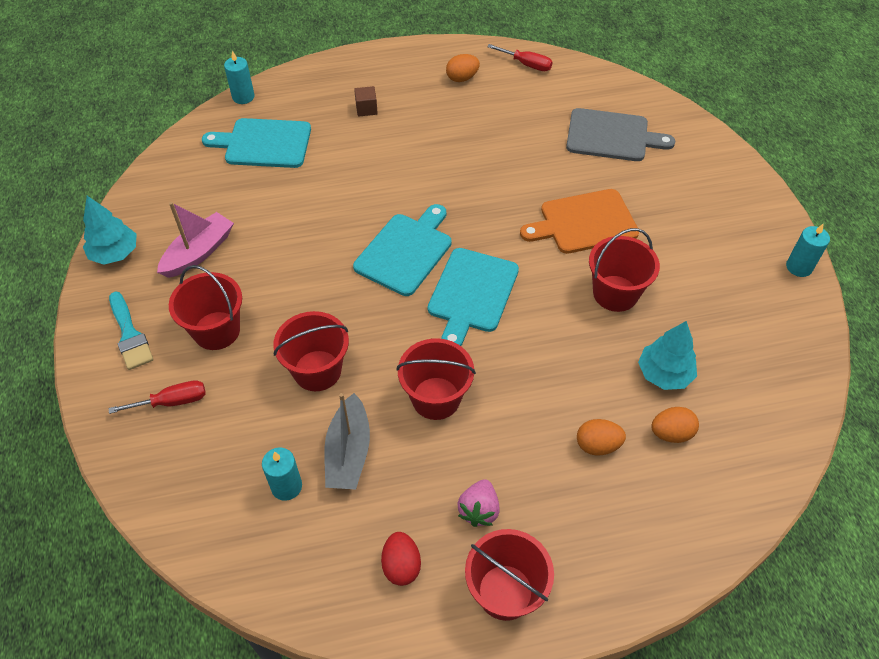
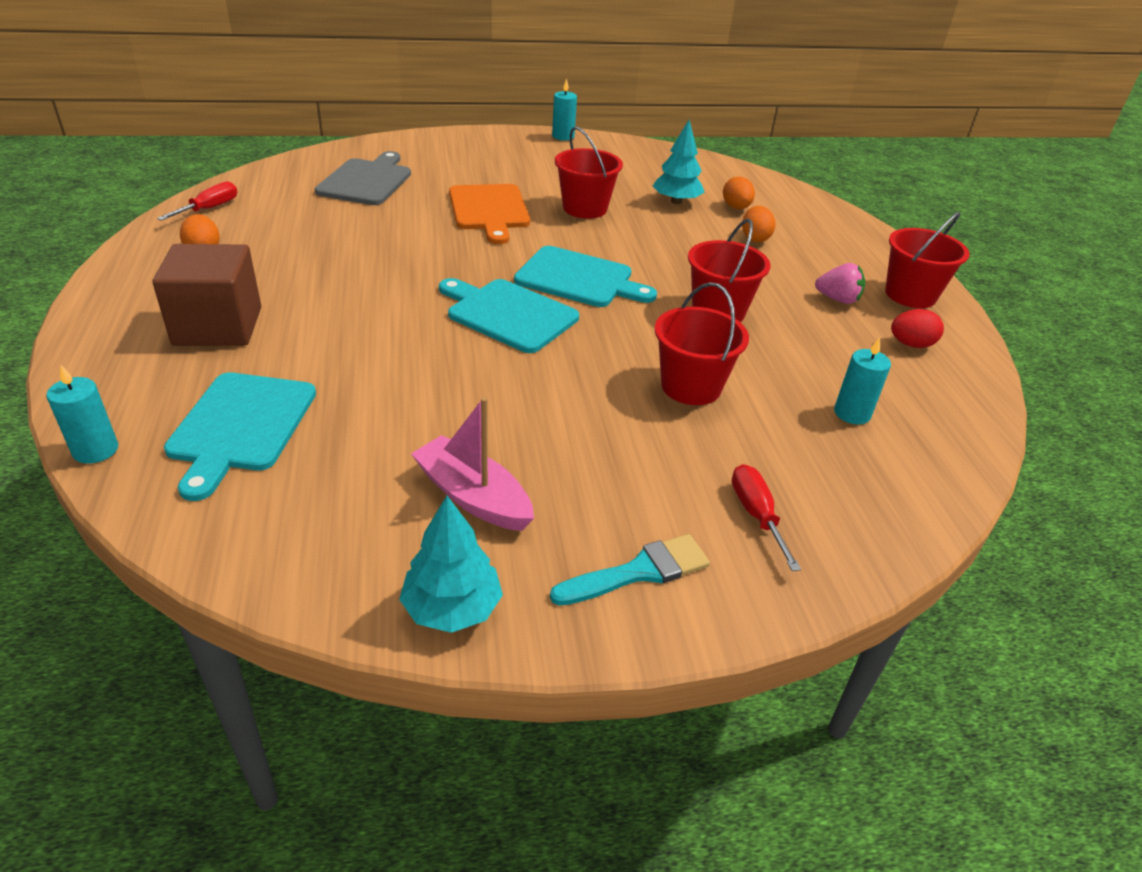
camera: 90 degrees left, 15 degrees down
red bucket [169,265,242,350] -> none
grey boat [324,393,370,489] -> none
brown cube [354,86,378,117] -> brown cube [152,244,261,346], size x2.38

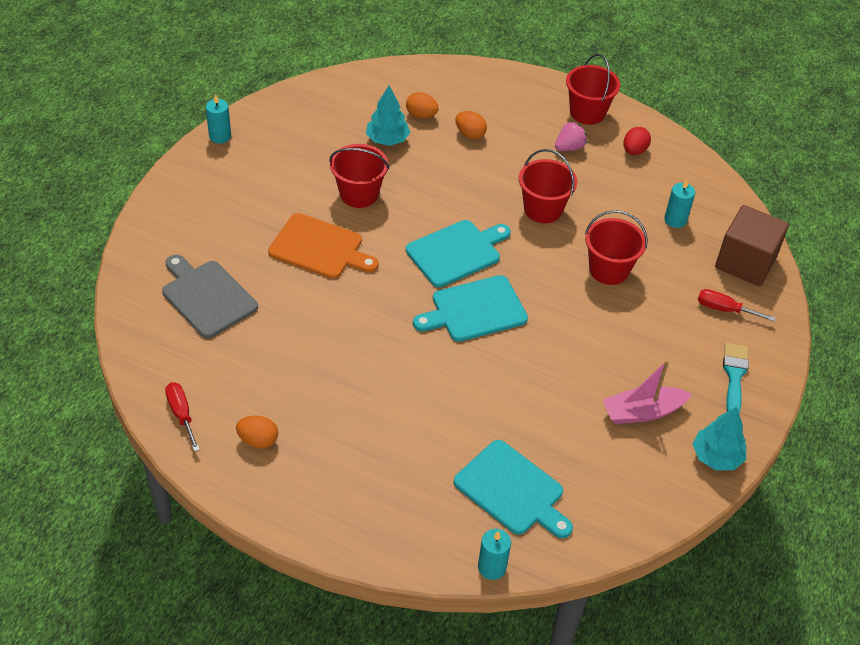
camera: 55 degrees left, 10 degrees up
brown cube [152,244,261,346] -> brown cube moved to [715,205,789,286]

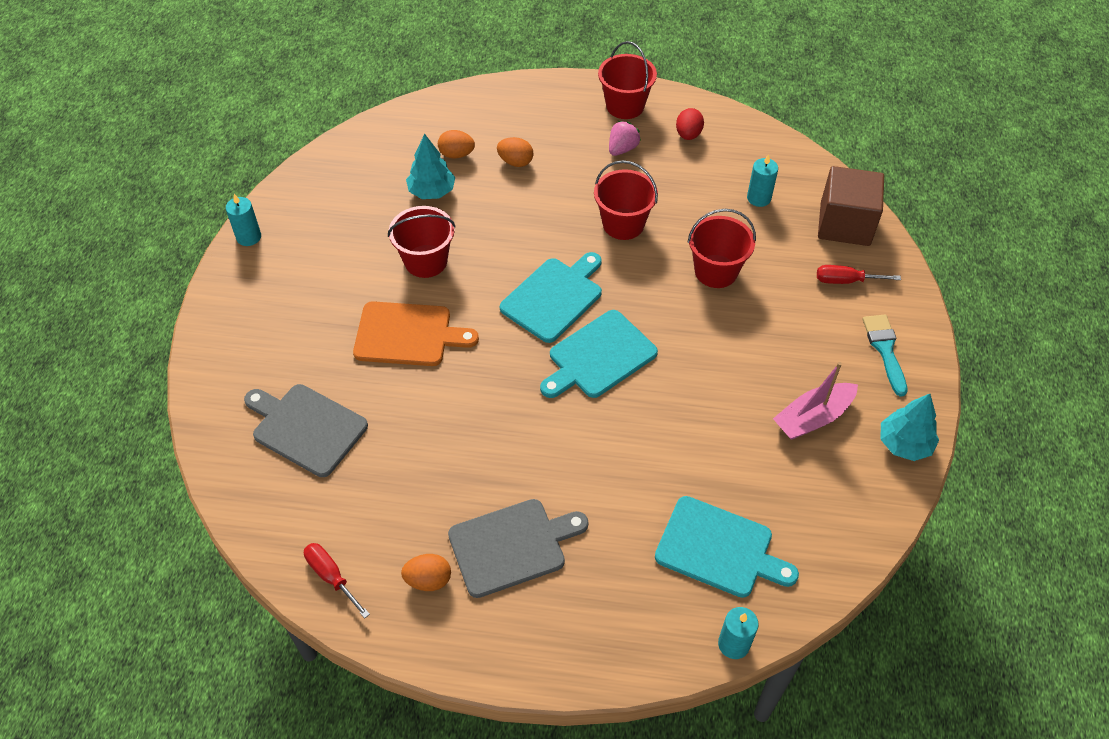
camera: 15 degrees left, 5 degrees up
none -> grey cutting board [448,499,589,598]

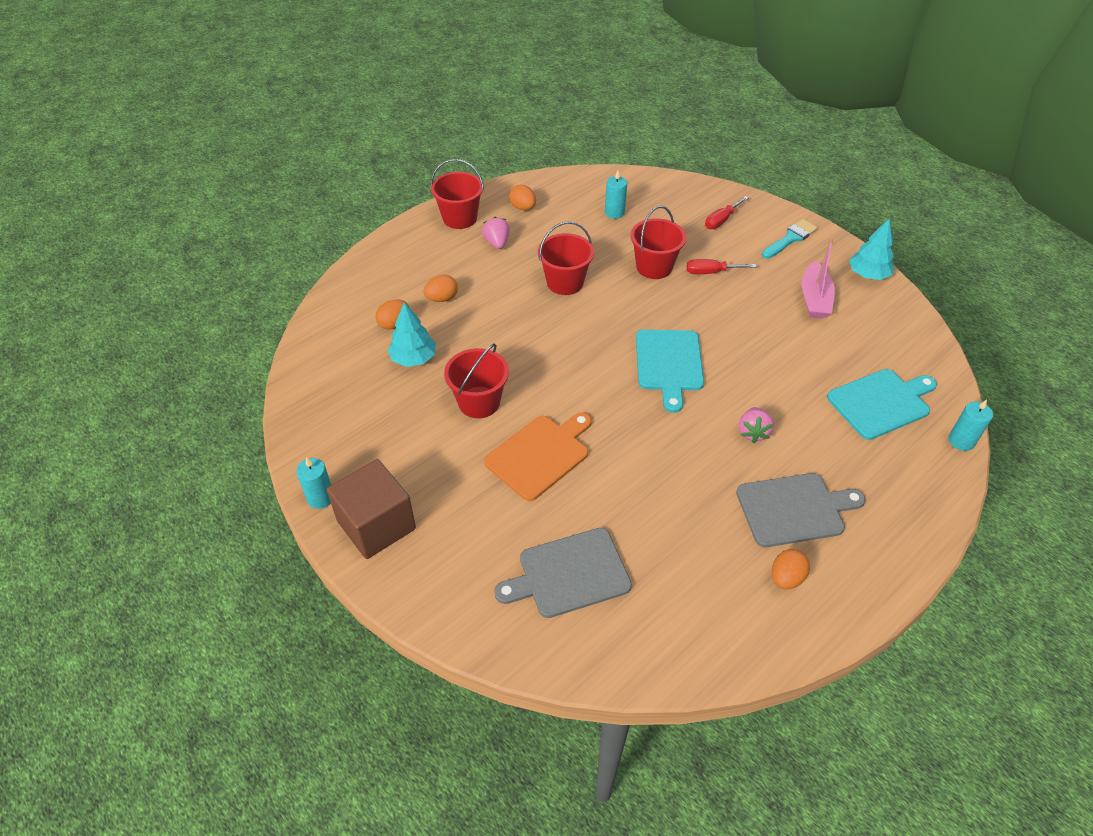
camera: 50 degrees left, 5 degrees down
red screwdriver [304,543,370,619] -> red screwdriver moved to [687,259,756,274]
grey cutting board [448,499,589,598] -> grey cutting board turned 60 degrees clockwise [736,473,866,547]
turquoise cutting board [500,252,602,343] -> none
red egg [676,108,704,140] -> orange egg [509,185,536,210]
brown cube [818,166,884,246] -> brown cube moved to [327,459,416,559]
turquoise brush [862,315,908,397] -> turquoise brush turned 105 degrees clockwise [762,219,818,259]
none -> pink strawberry [739,407,774,443]

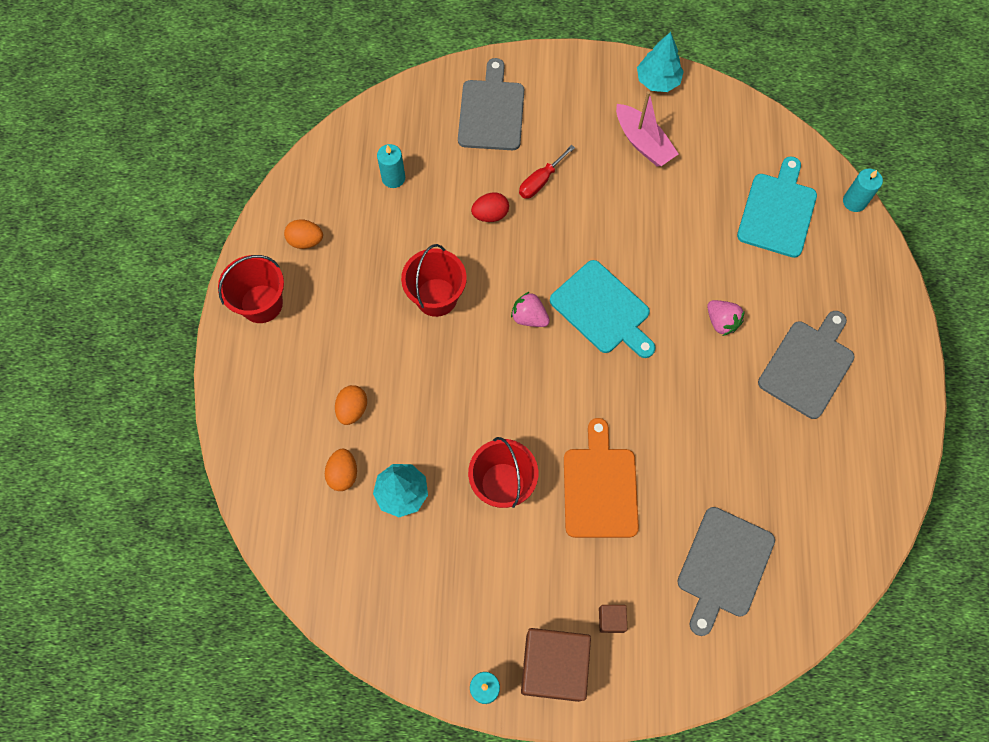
camera: 45 degrees left, 20 degrees up
pink strawberry [482,217,510,249] -> pink strawberry moved to [511,292,550,327]
red bucket [630,206,686,279] -> red egg [471,193,509,222]
red screwdriver [705,196,748,229] -> grey cutting board [458,58,524,150]
turquoise brush [762,219,818,259] -> none
orange egg [772,549,810,589] -> none
none -> brown cube [599,605,627,633]

